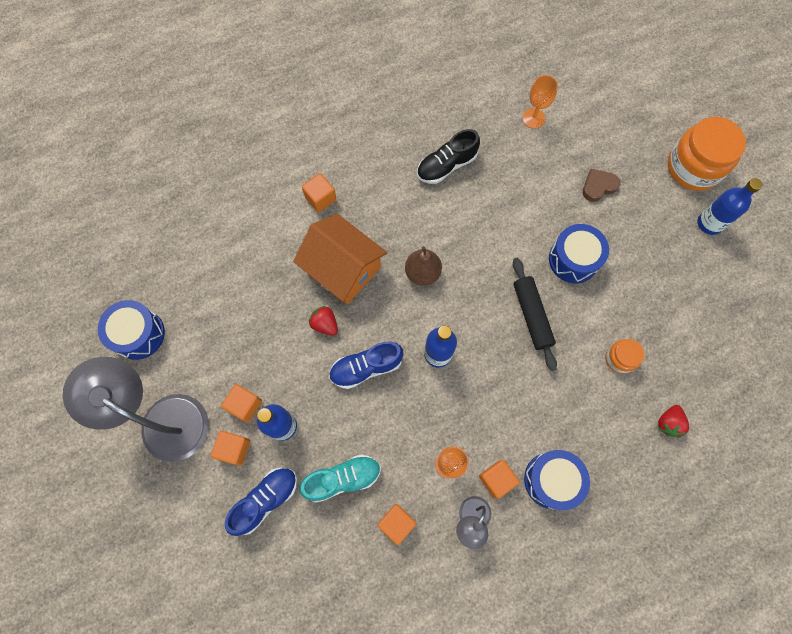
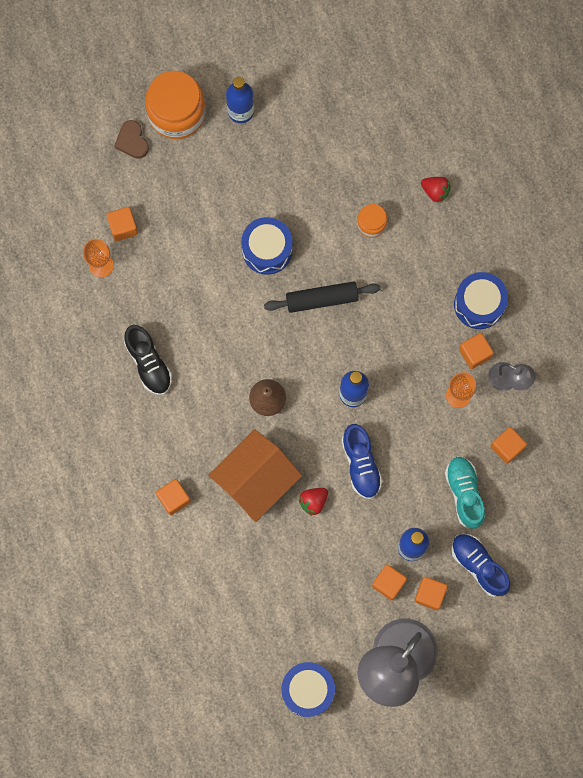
camera: 85 degrees left, 5 degrees up
brown heart [583,169,620,202] -> brown heart moved to [114,120,149,159]
none -> orange cube [106,207,138,241]

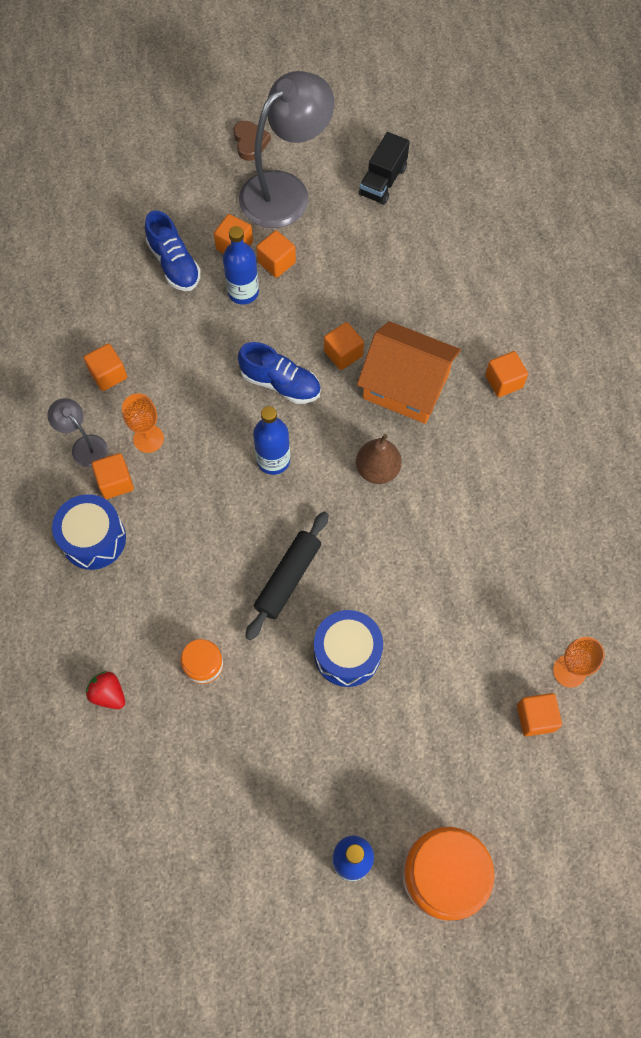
camera: 170 degrees left, 10 degrees down
brown heart [114,120,149,159] -> brown heart moved to [234,121,271,161]
black shoe [124,325,172,395] -> none
orange house [208,429,302,522] -> orange house turned 60 degrees clockwise [357,321,461,424]
black rolling pin [264,281,380,313] -> black rolling pin turned 60 degrees counterclockwise [246,512,329,640]
blue drum [282,662,335,717] -> black truck [359,132,410,205]
red strawberry [298,488,328,516] -> orange cube [324,322,364,370]
blue shoe [342,424,383,499] -> blue shoe turned 120 degrees clockwise [238,342,321,404]
turquoise shoe [445,456,485,529] -> none

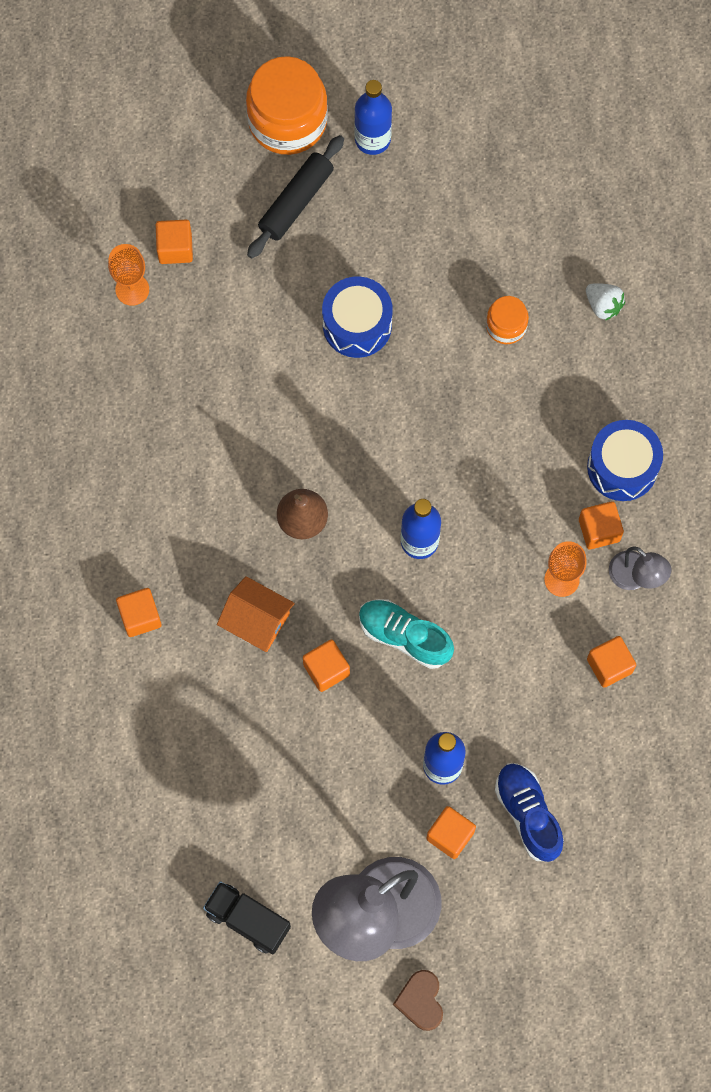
camera: 175 degrees left, 5 degrees up
red strawberry [86,671,125,709] -> white strawberry [586,283,625,321]
blue shoe [238,342,321,404] -> turquoise shoe [359,599,454,669]
black rolling pin [246,512,329,640] -> black rolling pin moved to [247,135,344,259]
orange cube [256,230,296,278] -> none
orange house [357,321,461,424] -> orange house [217,576,295,652], size x0.62
black truck [359,132,410,205] -> black truck turned 90 degrees counterclockwise [203,881,291,954]

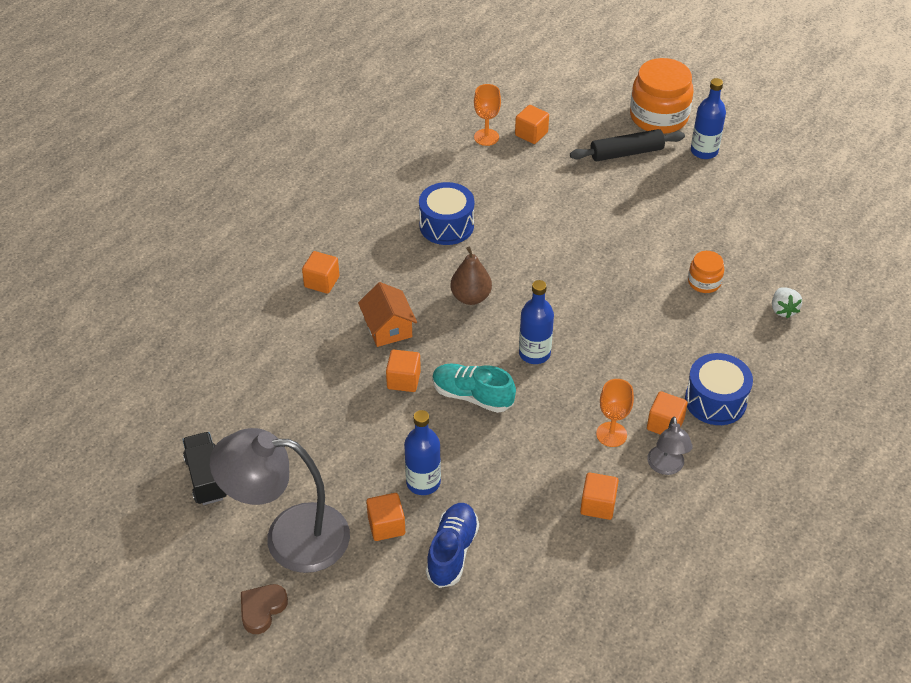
camera: 40 degrees right, 25 degrees down
blue drum [322,277,393,358] -> blue drum moved to [419,182,474,245]
turquoise shoe [359,599,454,669] -> turquoise shoe turned 45 degrees counterclockwise [432,364,516,413]

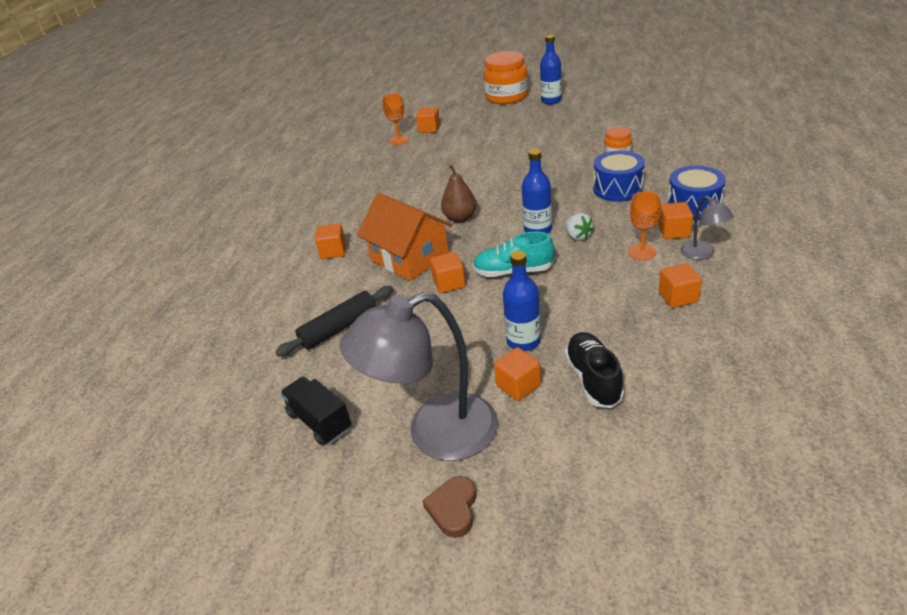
camera: 20 degrees left, 10 degrees down
orange house [358,282,417,347] -> orange house [357,193,453,281], size x1.61
blue drum [419,182,474,245] -> blue drum moved to [593,151,645,202]
blue shoe [426,503,479,588] -> black shoe [564,332,624,408]
black rolling pin [570,129,685,161] -> black rolling pin moved to [275,286,393,357]
white strawberry [772,287,802,318] -> white strawberry moved to [565,213,594,241]

